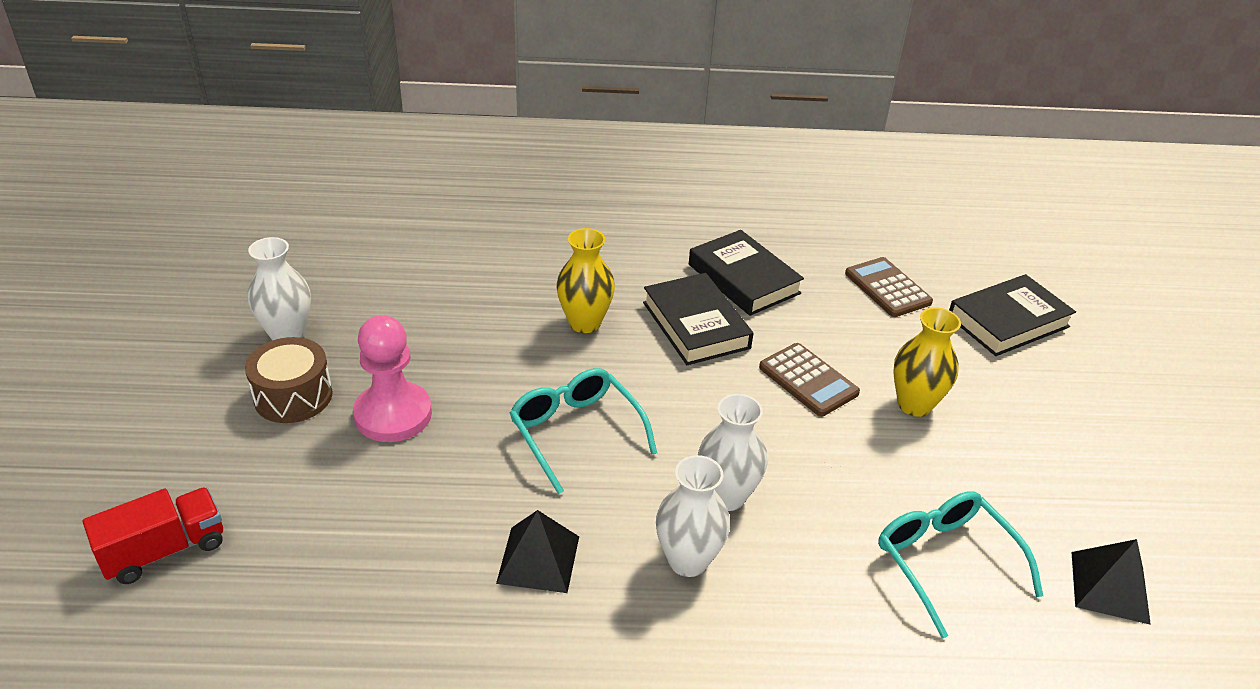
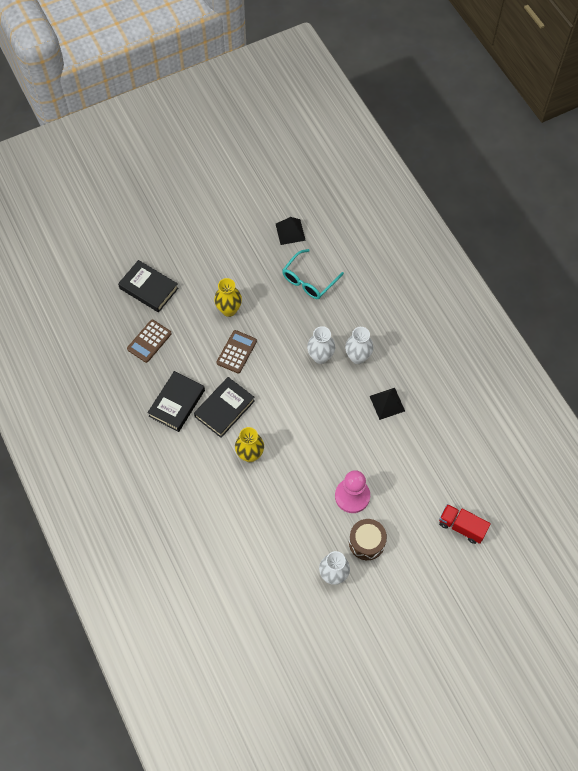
camera: 115 degrees left, 25 degrees up
turquoise glasses [510,368,657,494] -> none

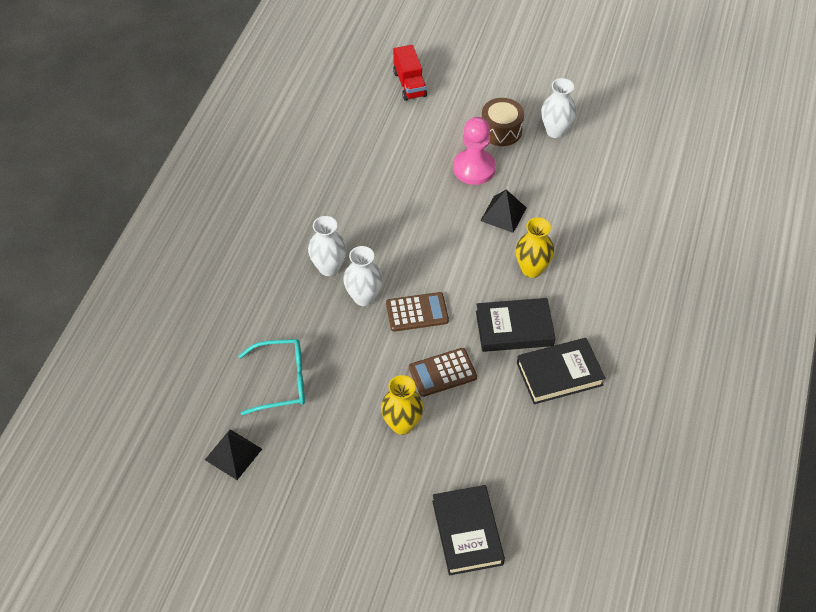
camera: 135 degrees left, 10 degrees down
brown calculator [127,320,172,363] -> brown calculator moved to [386,292,449,332]
black pyramid [370,388,405,420] -> black pyramid moved to [480,190,527,233]

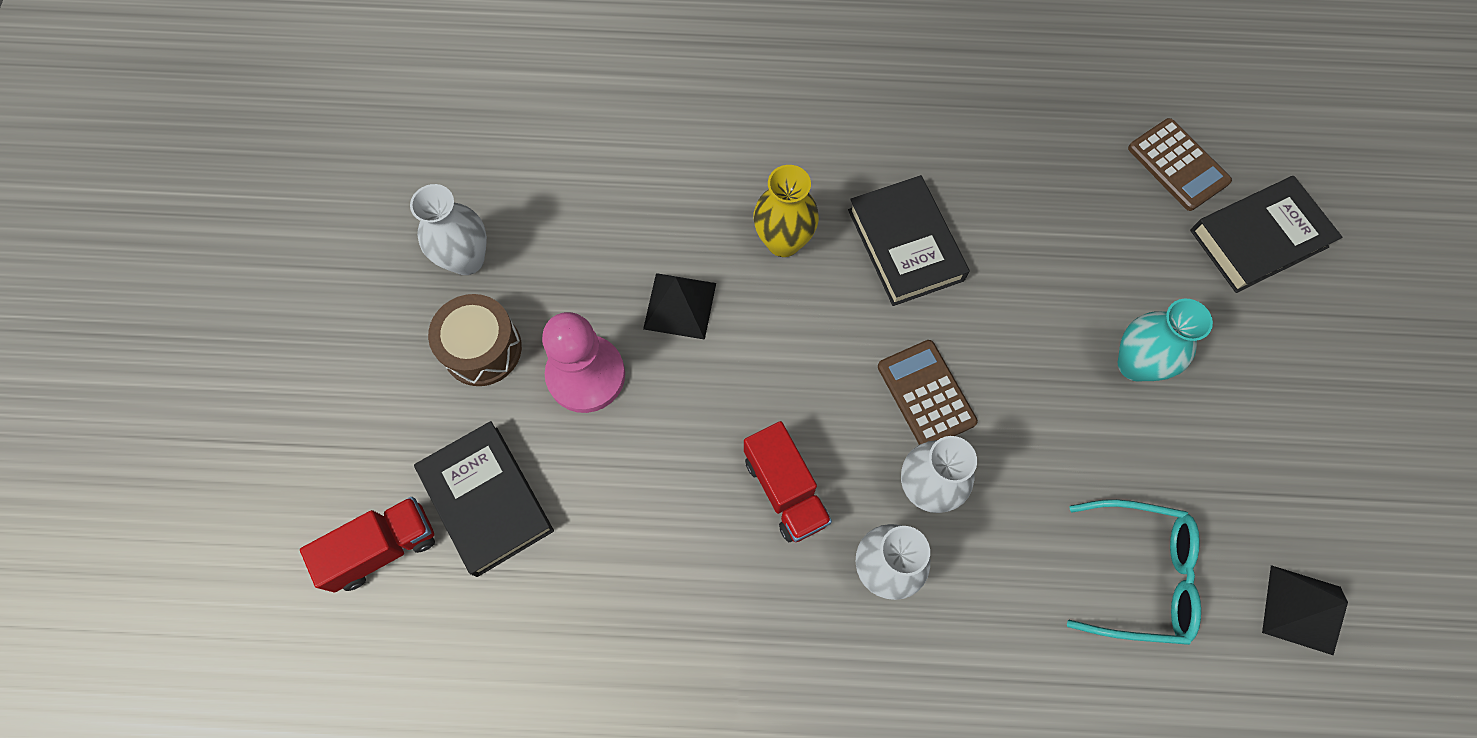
camera: 105 degrees left, 15 degrees up
turquoise glasses [238,339,305,415] -> turquoise glasses turned 120 degrees clockwise [1067,499,1201,645]
yellow vase [381,375,423,435] -> turquoise vase [1118,299,1213,382]
brown calculator [409,348,477,397] -> brown calculator moved to [1128,118,1232,211]
black book [517,338,605,404] -> black book moved to [414,421,554,577]
none -> red truck [744,421,832,542]

